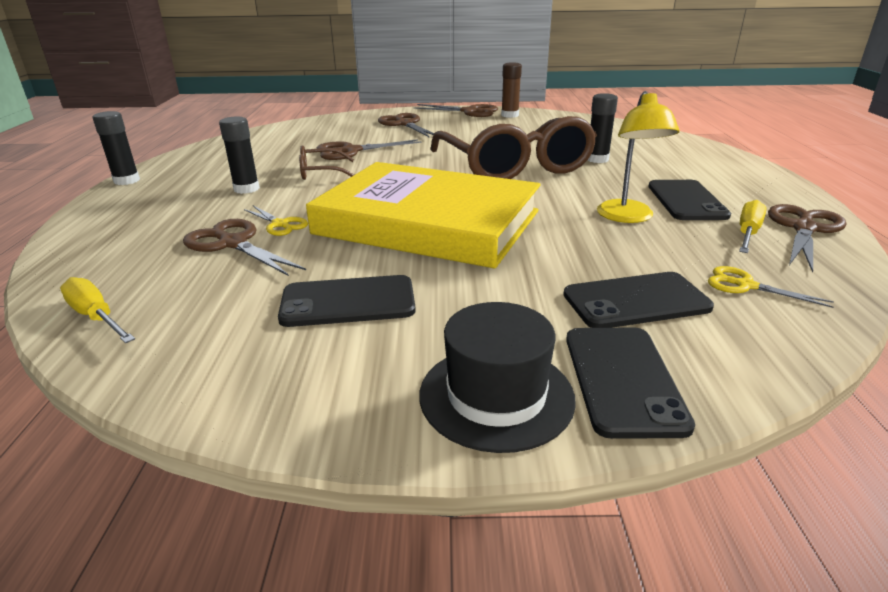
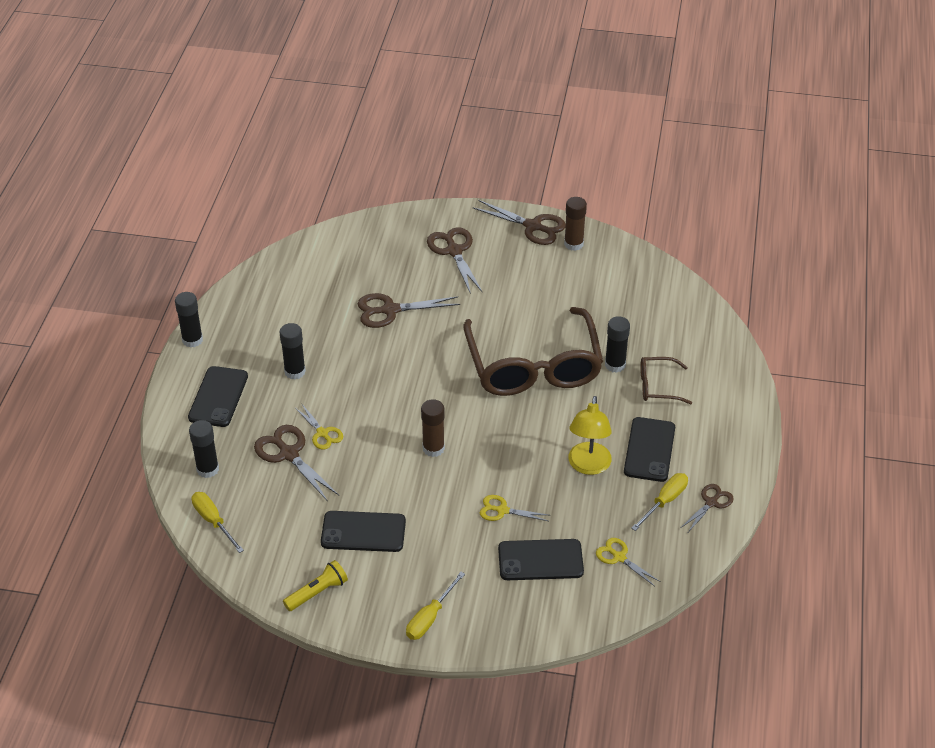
camera: 10 degrees right, 15 degrees up
brown glasses [299,145,354,180] -> brown glasses moved to [640,357,692,404]
yellow book [306,162,540,268] -> brown glue stick [421,399,445,457]
black hat [419,302,576,453] -> yellow screwdriver [406,572,465,640]
black phone [566,327,695,439] -> black phone moved to [188,366,248,427]
brown scissors [768,204,847,273] -> brown scissors [681,484,734,532], size x0.61
none -> black glue stick [189,420,219,478]
none -> yellow flashlight [283,560,348,611]
none -> yellow scissors [479,495,548,521]

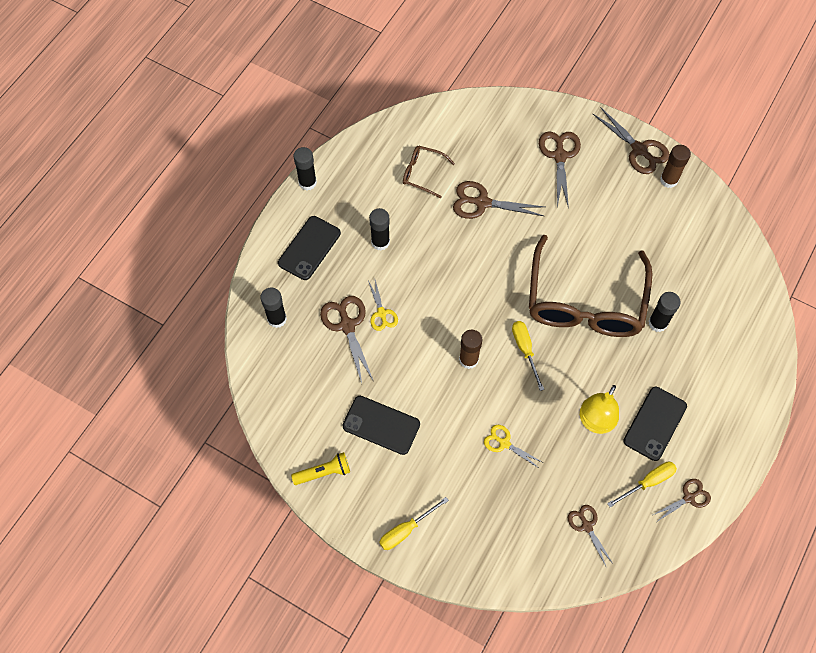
camera: 20 degrees right, 20 degrees up
yellow screwdriver [192,492,244,553] -> yellow screwdriver moved to [512,321,544,391]
black phone [498,539,584,580] -> none
yellow scissors [596,538,661,586] -> brown scissors [568,505,613,568]
brown glasses [640,357,692,404] -> brown glasses moved to [403,146,455,198]

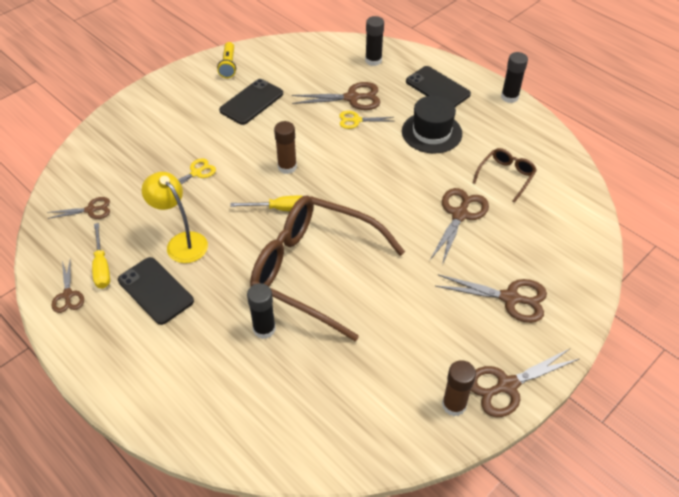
camera: 105 degrees right, 15 degrees down
black glue stick [369,208,390,251] -> black hat [402,96,462,153]
yellow screwdriver [379,497,449,550] -> none

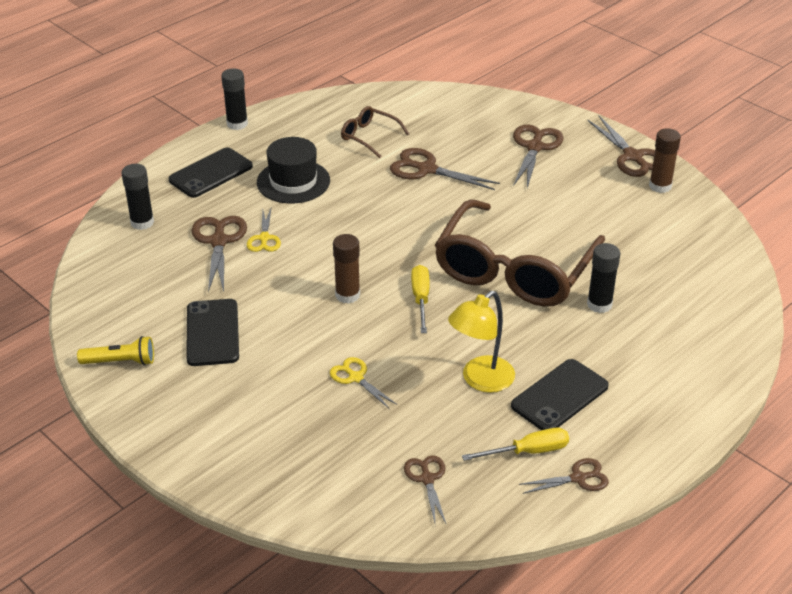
camera: 90 degrees left, 10 degrees down
black phone [219,79,283,125] -> black phone turned 45 degrees clockwise [186,299,239,366]

